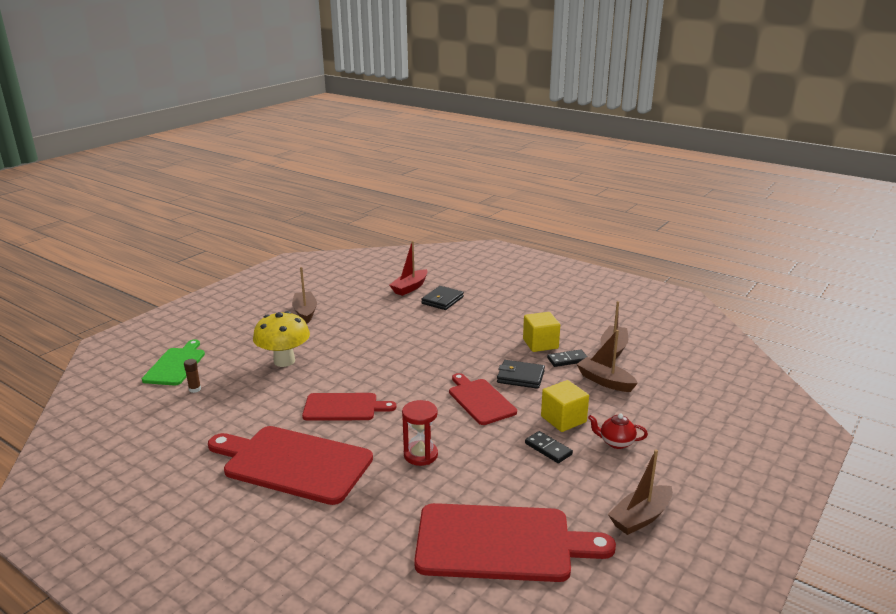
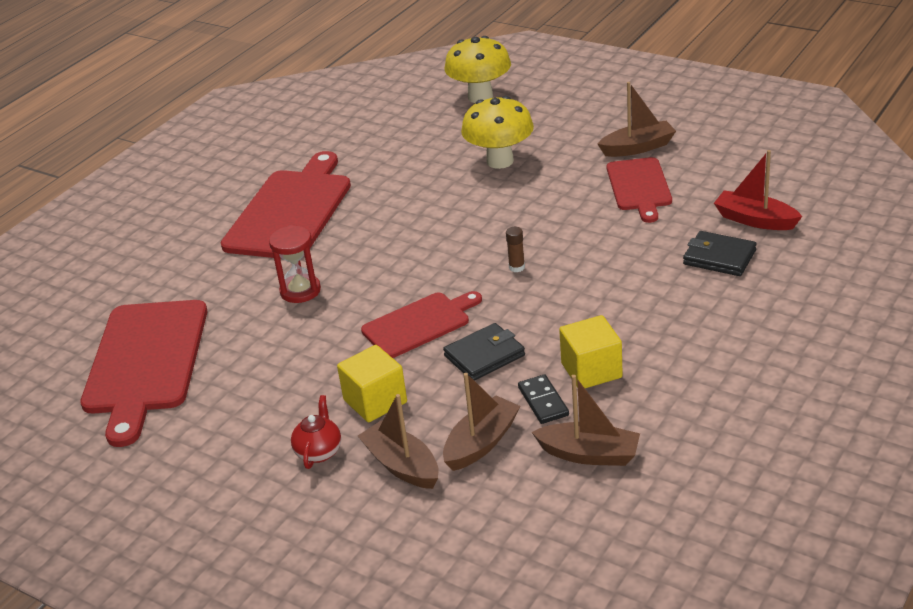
camera: 90 degrees right, 10 degrees up
green cutting board [142,339,205,385] -> yellow mushroom [445,36,511,103]
brown glue stick [184,359,201,393] -> brown glue stick moved to [506,227,525,272]
red cutting board [302,393,397,421] -> red cutting board moved to [607,157,672,223]
black wallet [497,360,545,389] -> black wallet turned 45 degrees clockwise [443,323,525,381]
black domino [525,431,573,463] -> none
brown boat [608,449,673,535] -> brown boat moved to [358,394,439,489]

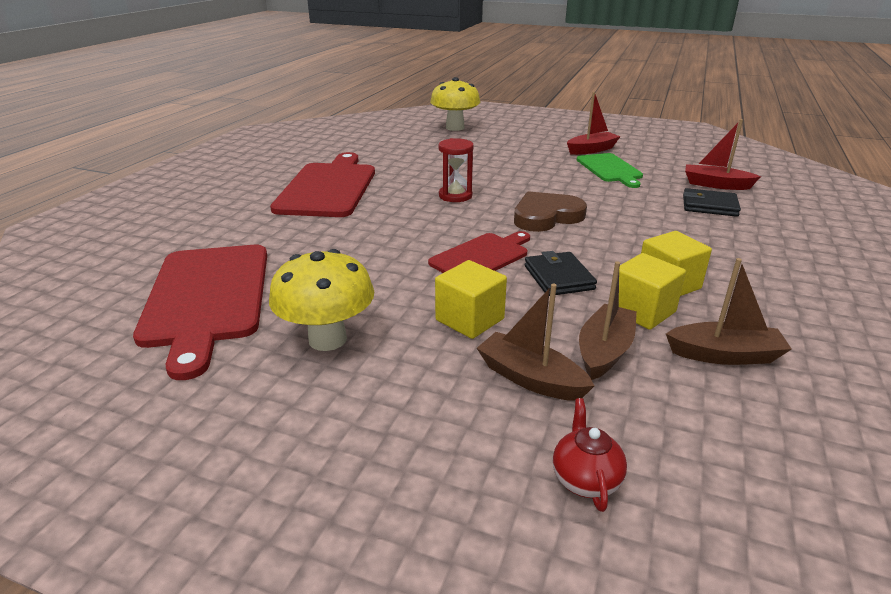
camera: 15 degrees left, 5 degrees down
red hourglass [269,225,321,303] -> red hourglass moved to [438,138,474,202]
red teapot [291,395,341,469] -> red teapot moved to [553,398,627,512]
black wallet [443,323,525,381] -> black wallet turned 60 degrees counterclockwise [525,251,597,296]
yellow mushroom [461,96,534,169] -> yellow mushroom moved to [269,249,374,351]
brown glue stick [506,227,525,272] -> brown heart [514,191,587,232]
black domino [518,374,569,424] -> yellow cube [619,253,686,330]
brown boat [598,82,676,157] -> red boat [567,92,621,155]
red cutting board [607,157,672,223] -> green cutting board [577,153,643,188]

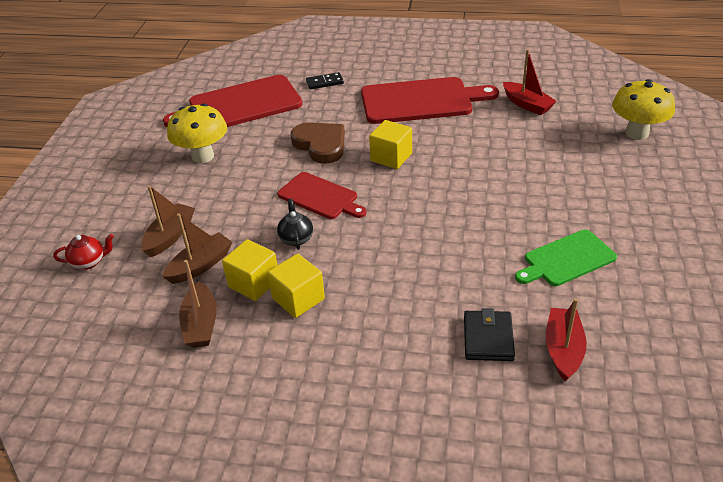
camera: 80 degrees right, 10 degrees up
yellow cube [435,260,507,339] -> yellow cube moved to [369,120,412,169]
red hourglass [438,138,474,202] -> none
brown heart [514,191,587,232] -> brown heart moved to [291,122,345,164]
black wallet [525,251,597,296] -> black teapot [277,199,313,250]
red boat [567,92,621,155] -> red boat moved to [503,49,557,115]
brown boat [579,261,637,380] -> brown boat turned 60 degrees counterclockwise [162,213,233,284]
none -> black domino [306,72,344,89]

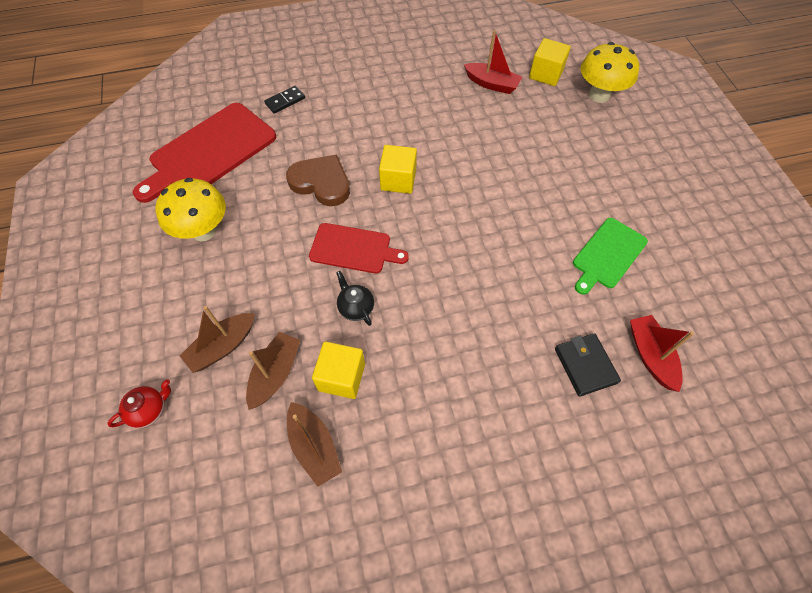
camera: 25 degrees left, 20 degrees up
brown boat [141,186,195,257] -> brown boat turned 135 degrees counterclockwise [180,306,255,373]
yellow cube [268,254,325,318] -> yellow cube moved to [529,38,571,86]
red cutting board [361,77,499,124] -> none

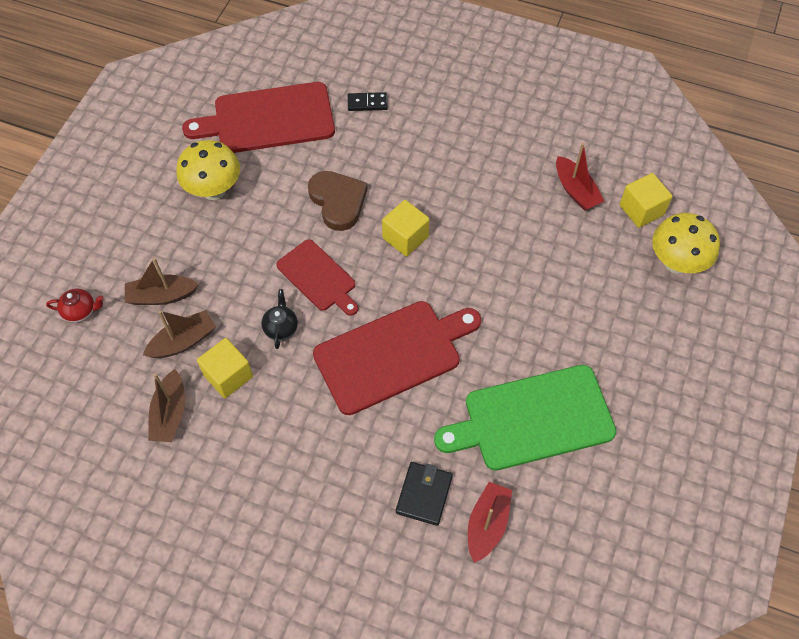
camera: 35 degrees right, 0 degrees up
green cutting board [573,218,648,295] -> green cutting board [434,365,616,471], size x1.68
none -> red cutting board [313,301,481,415]

